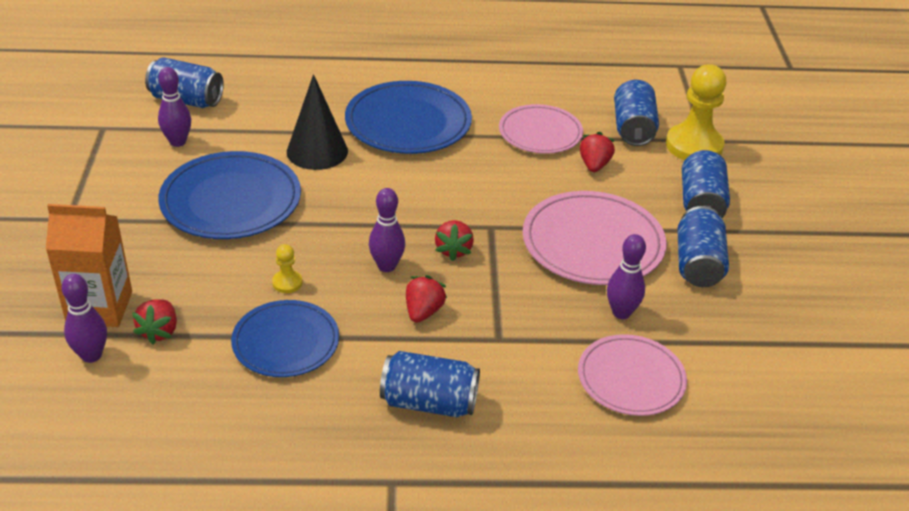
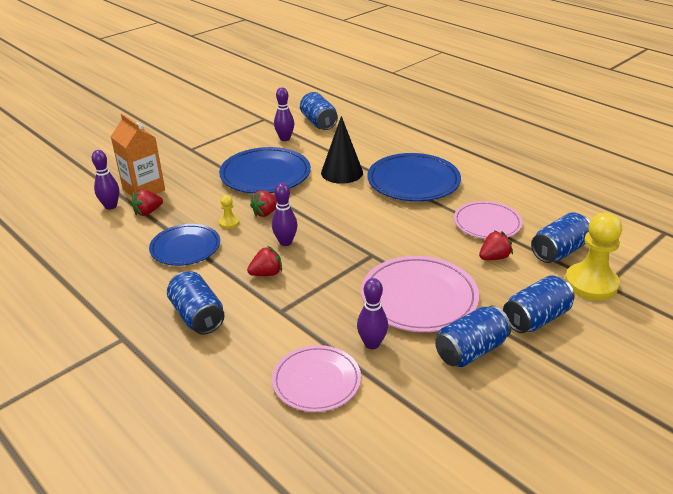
camera: 50 degrees right, 5 degrees down
red strawberry [435,220,474,261] -> red strawberry moved to [250,190,277,217]

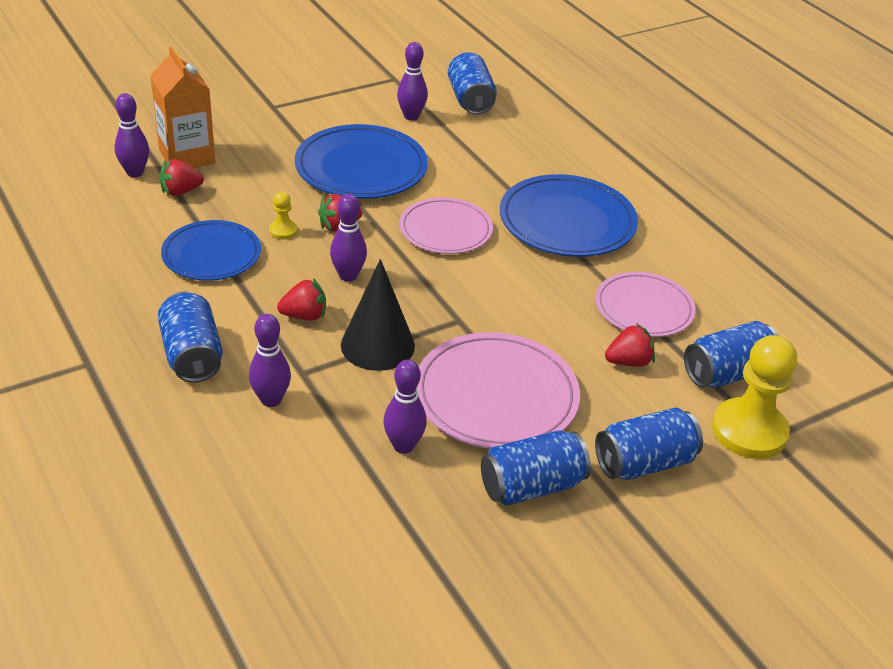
camera: 10 degrees right, 5 degrees up
pink plate [272,345,361,412] -> pink plate moved to [399,197,493,254]
black cone [321,116,363,184] -> black cone moved to [341,259,415,371]
none -> purple bowling pin [249,314,291,407]

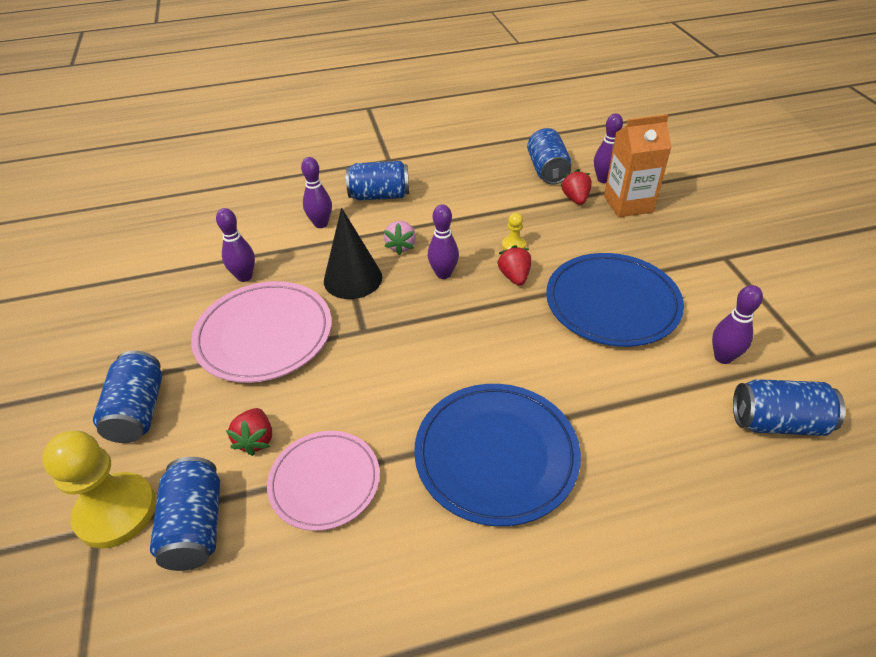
camera: 110 degrees right, 5 degrees up
blue plate [161,220,261,281] -> none
red strawberry [277,278,326,321] -> pink strawberry [384,221,416,255]
pink plate [399,197,493,254] -> none
blue can [481,430,591,506] -> blue can moved to [527,128,572,185]

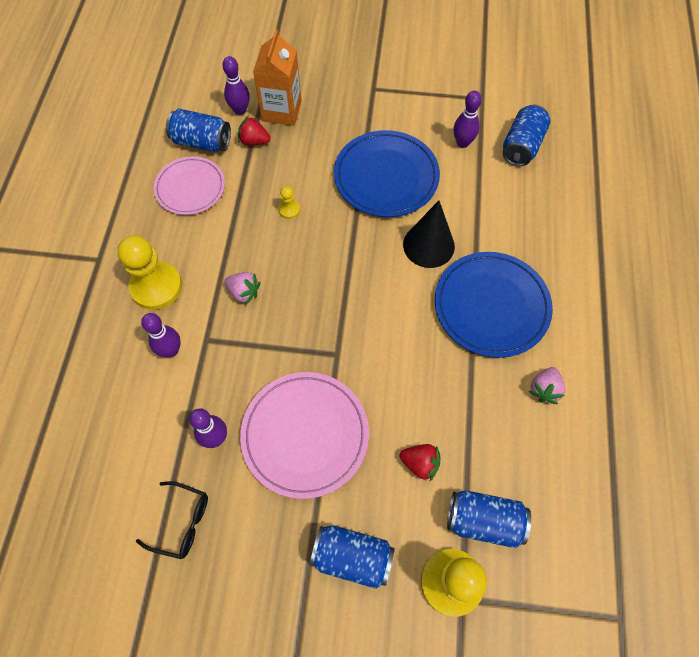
camera: 70 degrees left, 20 degrees up
pink plate [267,431,380,531] -> pink plate moved to [154,156,225,215]
black cone [324,208,382,299] -> black cone moved to [403,201,455,268]
blue can [346,161,409,200] -> yellow pawn [117,235,182,310]
purple bowling pin [428,204,459,279] -> none
red strawberry [497,245,531,286] -> none
none -> black glasses [136,481,208,559]
none -> pink strawberry [529,367,565,404]

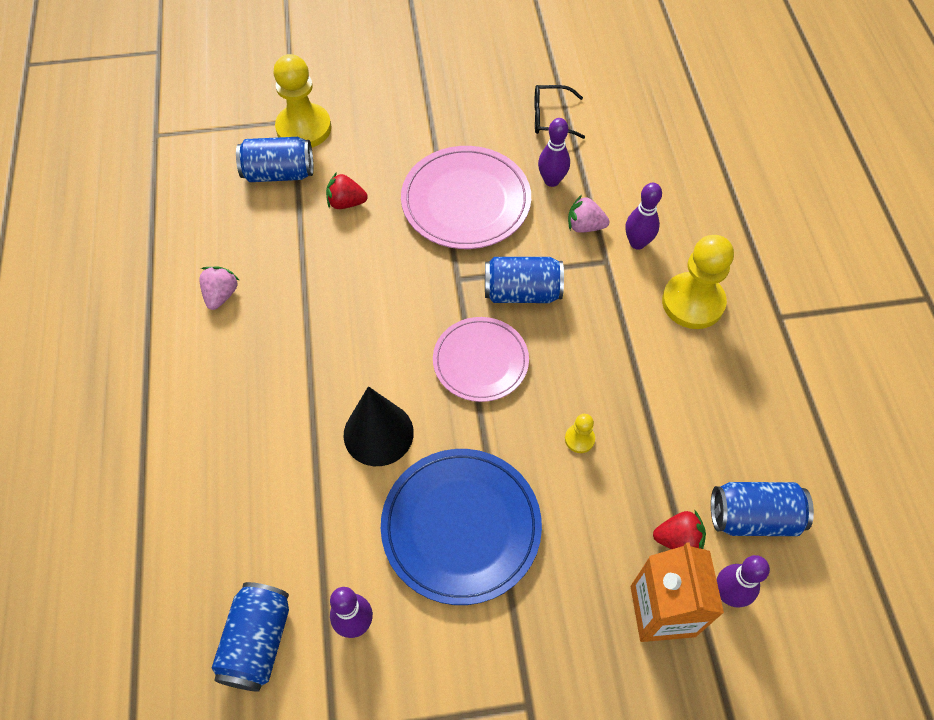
camera: 165 degrees right, 5 degrees down
pink plate [154,156,225,215] -> pink plate moved to [433,317,529,402]
pink strawberry [224,272,260,304] -> pink strawberry moved to [568,195,609,233]
blue can [310,525,395,589] -> blue can moved to [485,257,564,303]
blue plate [435,252,553,358] -> none

